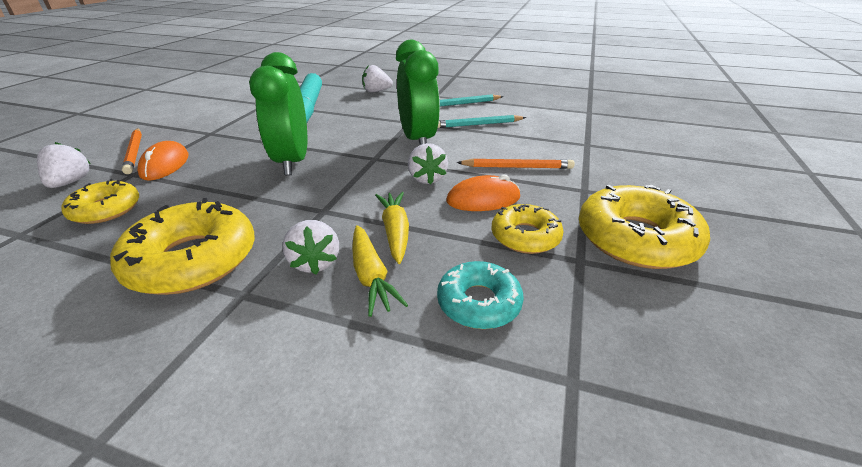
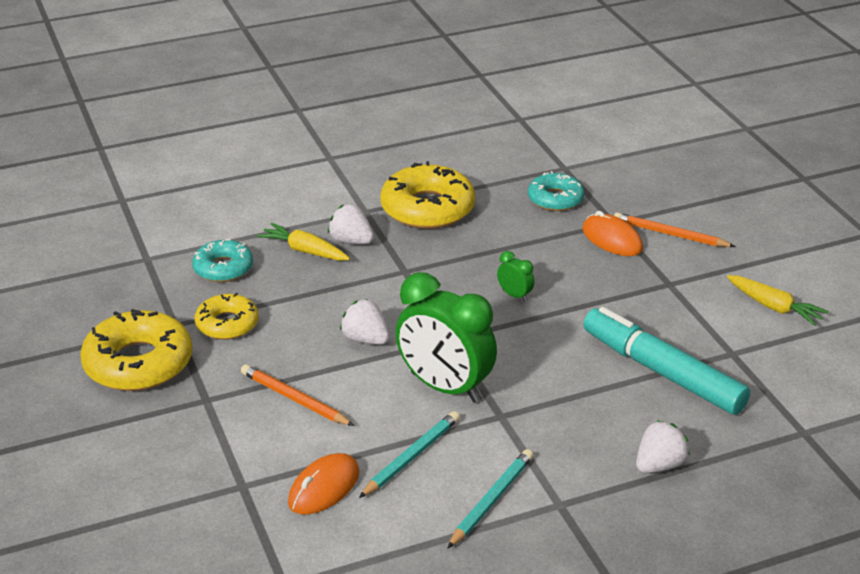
camera: 140 degrees right, 0 degrees up
white strawberry [37,142,91,188] -> none
yellow donut [61,179,139,224] -> turquoise donut [528,171,584,211]
green clock [249,52,307,175] -> green clock [497,251,534,302], size x0.42
yellow carrot [375,192,409,264] -> yellow carrot moved to [727,275,829,326]
orange mouse [446,174,520,211] -> orange mouse moved to [288,453,359,515]
orange pencil [457,158,575,169] -> orange pencil turned 75 degrees clockwise [241,364,354,426]

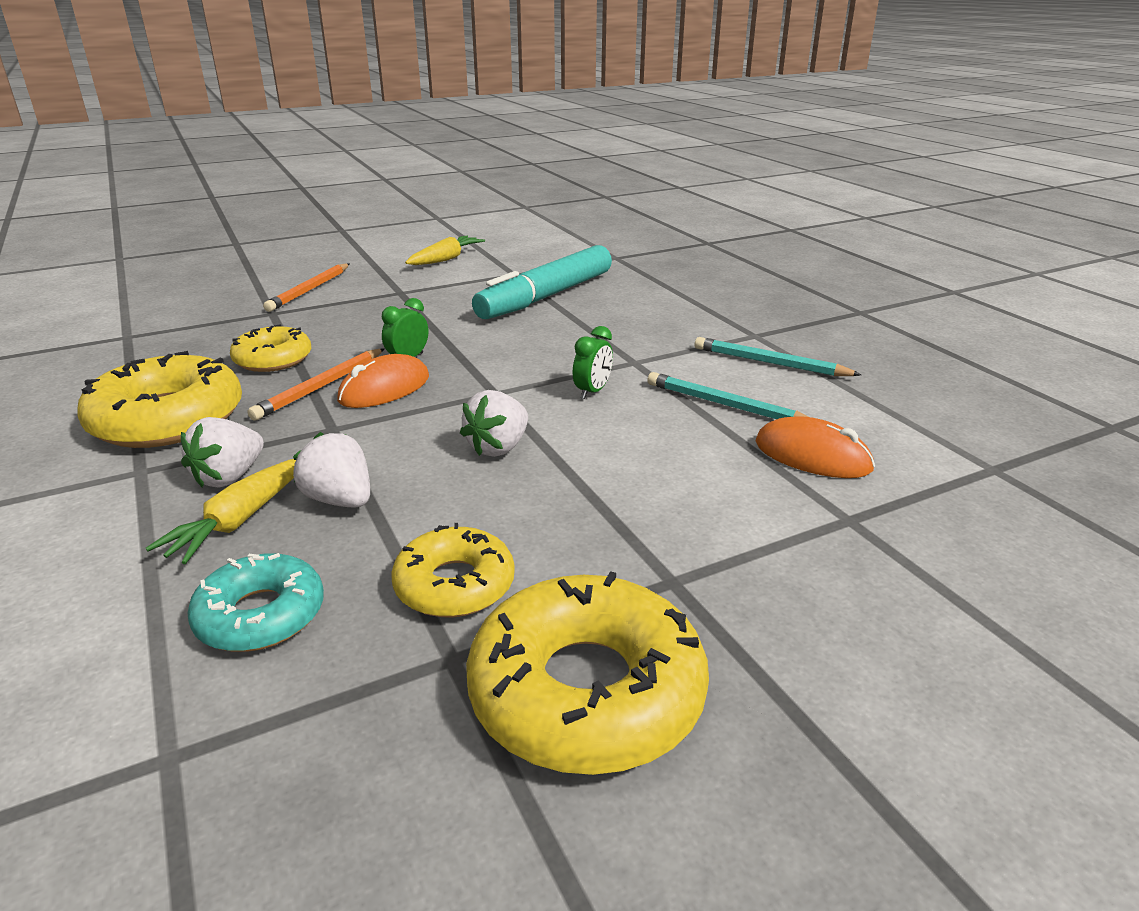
camera: 95 degrees left, 5 degrees down
orange pencil [241,364,354,426] -> orange pencil moved to [247,348,385,420]
green clock [395,272,497,403] -> green clock [573,326,613,399], size x0.42
turquoise donut [528,171,584,211] -> none
orange mouse [582,211,643,256] -> orange mouse moved to [337,354,429,408]
white strawberry [636,420,690,473] -> white strawberry moved to [293,432,370,507]
none -> yellow donut [230,324,311,372]

